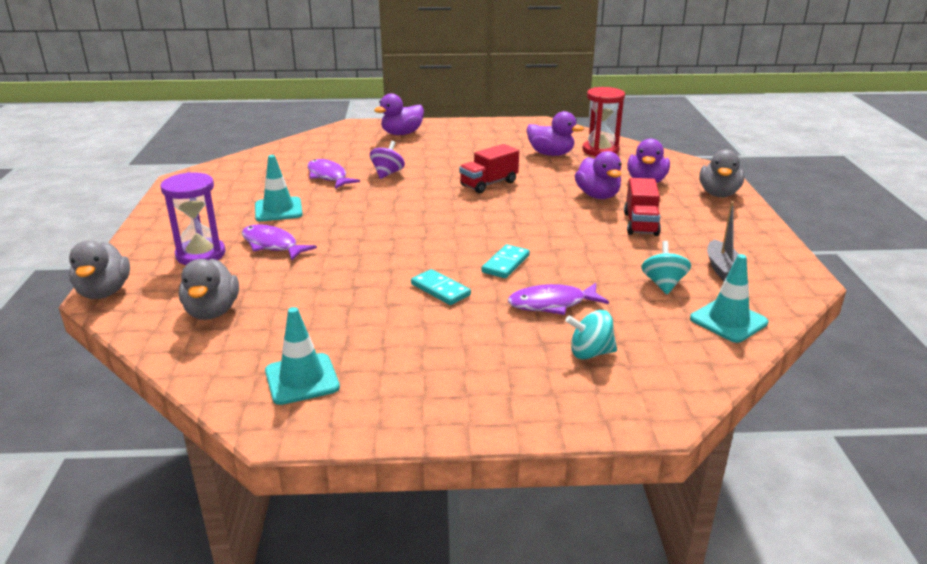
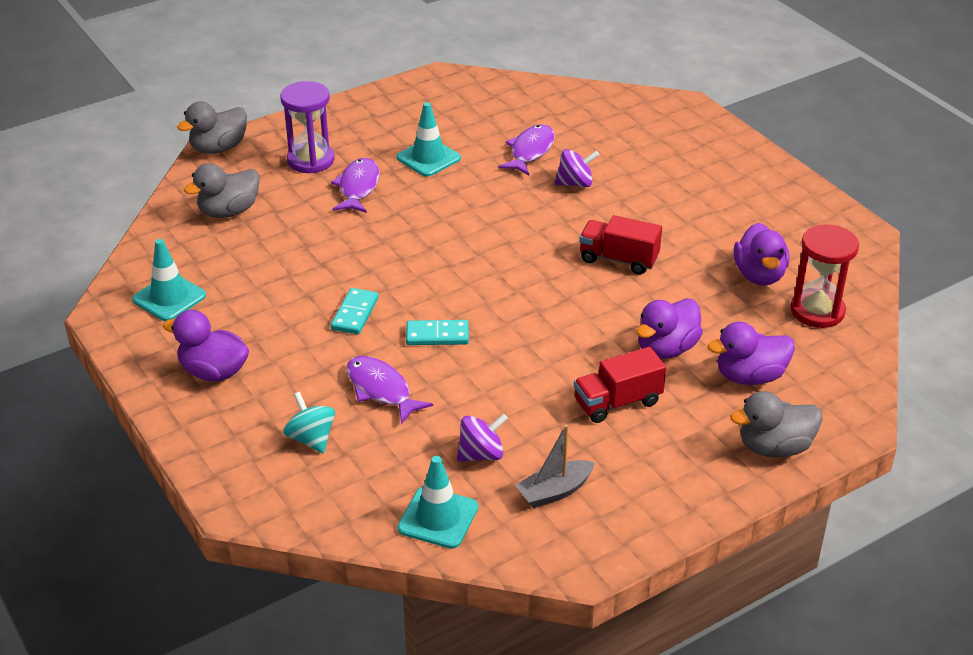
camera: 60 degrees right, 10 degrees up
purple duck [374,94,424,135] -> purple duck moved to [163,310,249,381]
turquoise spinning top [641,241,691,294] -> purple spinning top [457,413,508,462]

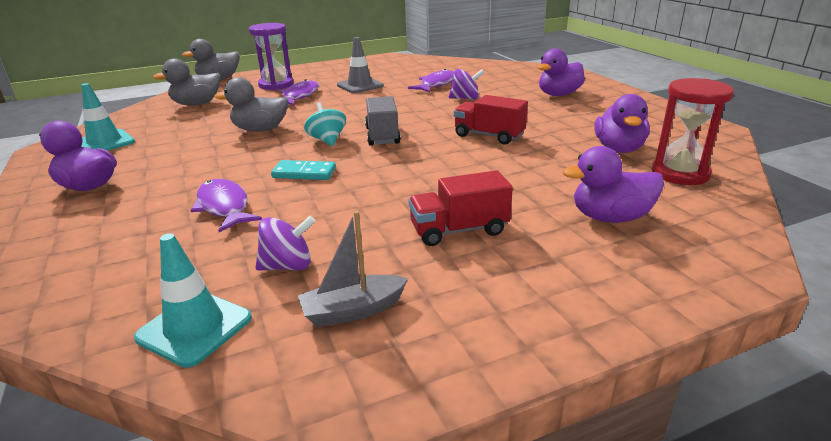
camera: 10 degrees right, 10 degrees down
turquoise spinning top [283,392,335,453] -> turquoise spinning top moved to [304,102,346,146]
turquoise domino [331,288,379,334] -> none
turquoise traffic cone [396,102,461,177] -> grey traffic cone [337,37,384,93]
purple duck [636,299,703,359] -> purple duck moved to [537,49,585,96]
grey duck [730,391,823,458] -> grey duck moved to [214,77,289,132]
none -> grey truck [365,96,401,146]

